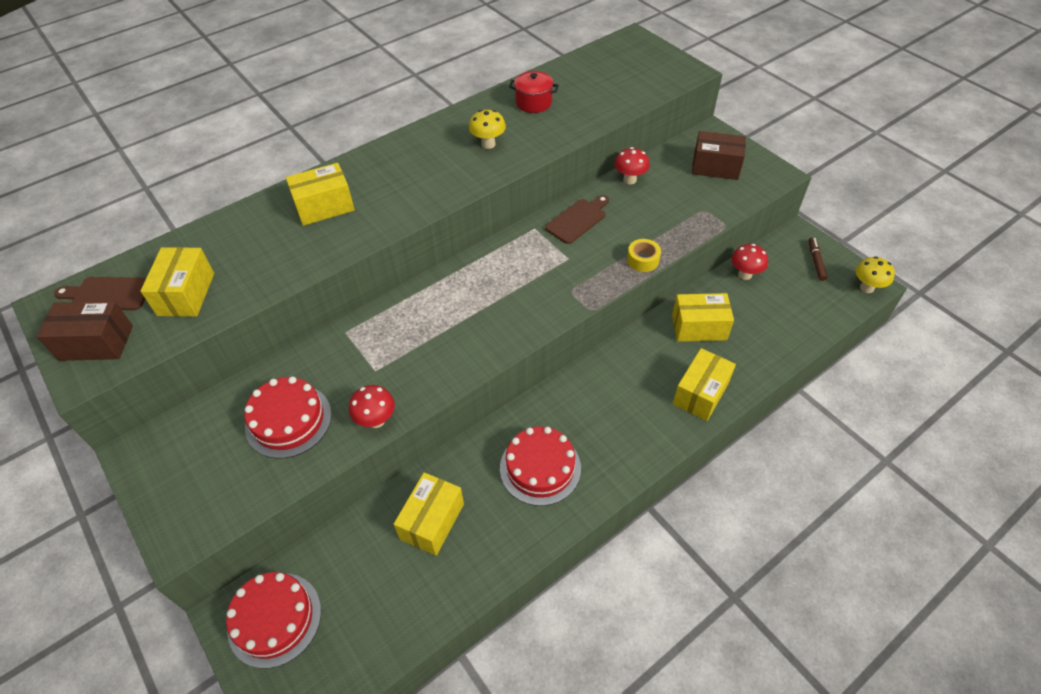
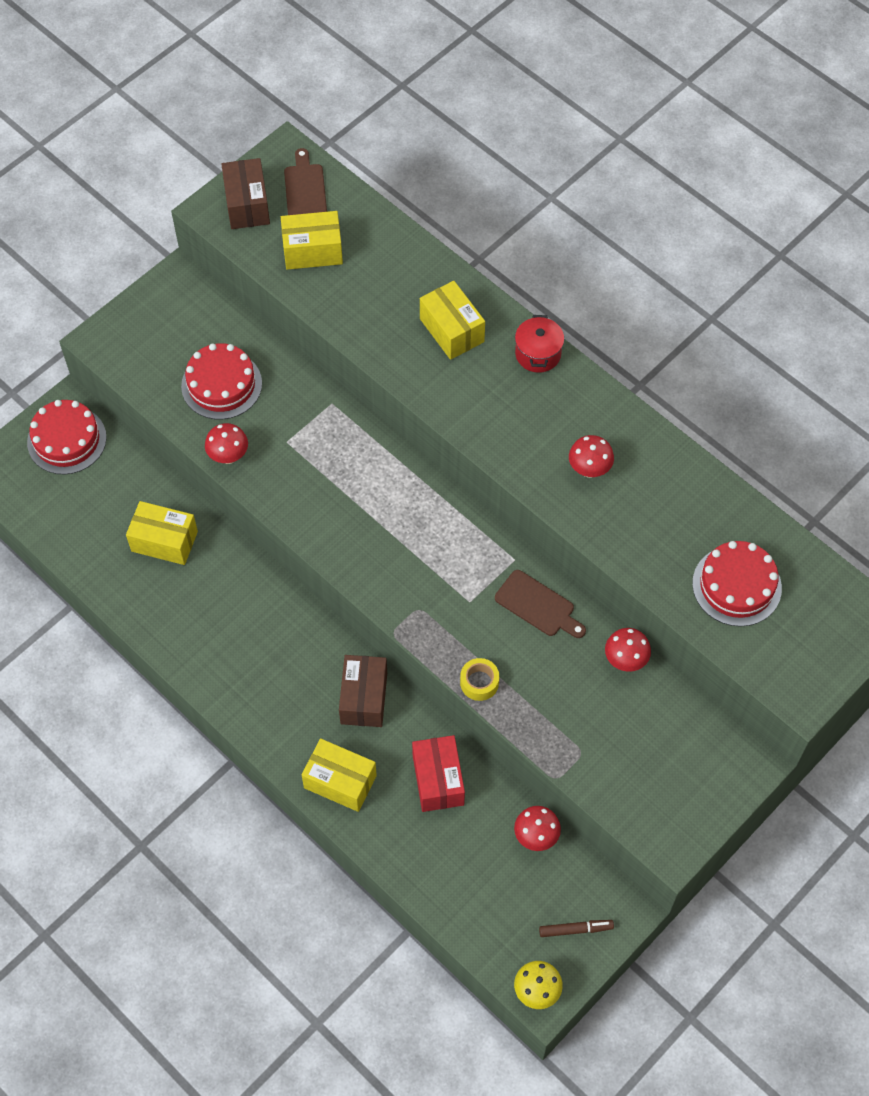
camera: 80 degrees right, 10 degrees up
yellow mushroom [469,110,506,149] -> red mushroom [569,435,614,478]
red cake [500,426,581,506] -> red cake moved to [692,541,782,627]
red pot [509,71,559,113] -> red pot moved to [515,315,564,373]
yellow box [672,293,734,342] -> red box [412,735,465,812]
brown box [692,131,746,180] -> brown box moved to [339,655,387,727]

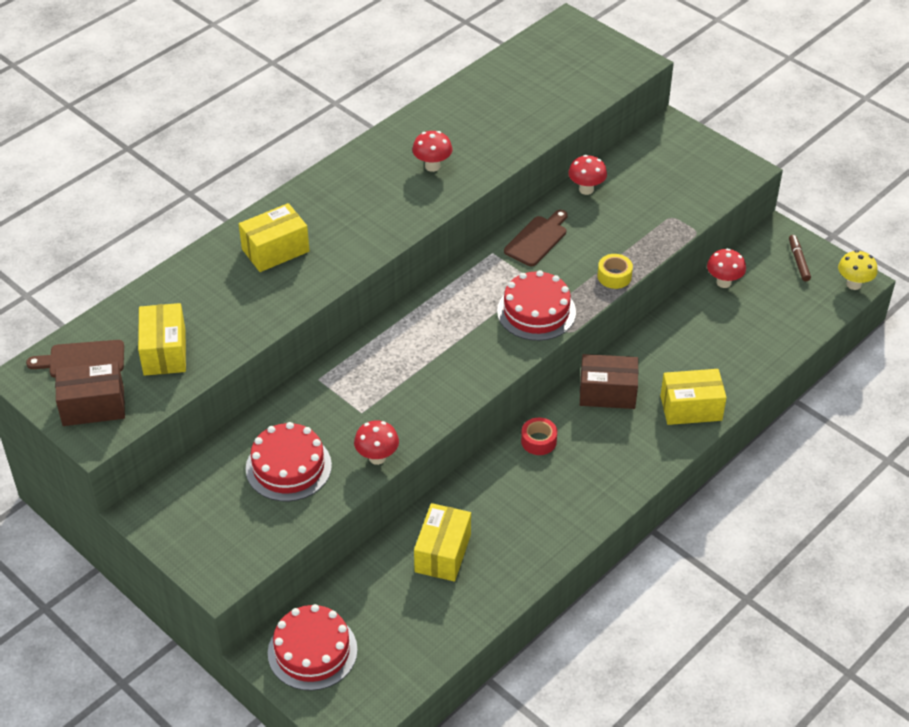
camera: 90 degrees left, 15 degrees down
yellow box [302,738,377,812] -> yellow box turned 60 degrees clockwise [660,369,727,425]
red box [412,735,465,812] -> none
red pot [515,315,564,373] -> none
red cake [692,541,782,627] -> red cake moved to [497,270,576,341]
none -> red tape [521,418,557,455]

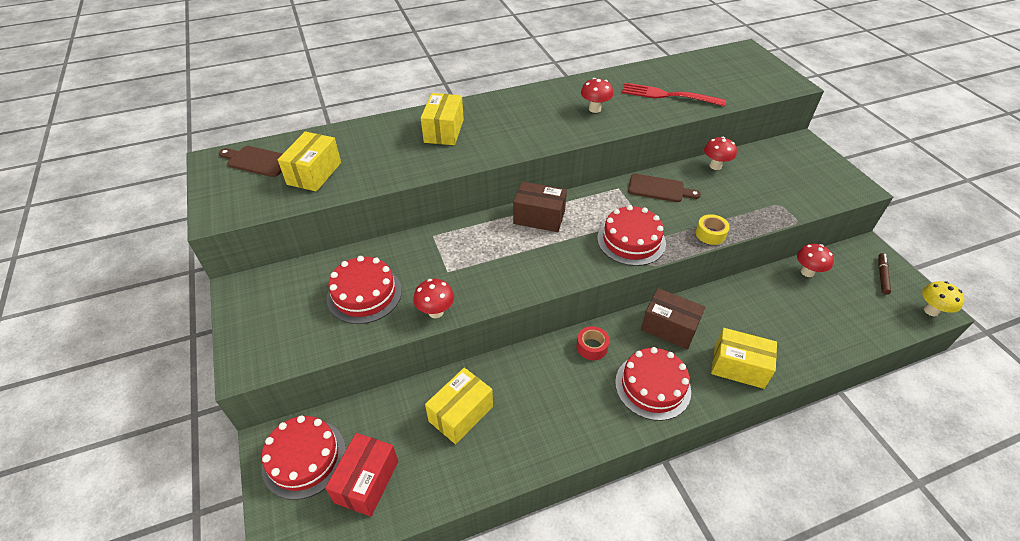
camera: 25 degrees right, 0 degrees up
brown box [55,361,125,426] -> brown box moved to [513,181,567,232]
yellow box [239,203,310,272] -> yellow box turned 75 degrees counterclockwise [421,93,464,145]
brown cutting board [504,210,568,266] -> brown cutting board turned 45 degrees clockwise [628,174,701,202]
none -> red box [325,433,398,517]
none -> red cake [615,347,691,421]
none -> red fork [622,83,726,106]

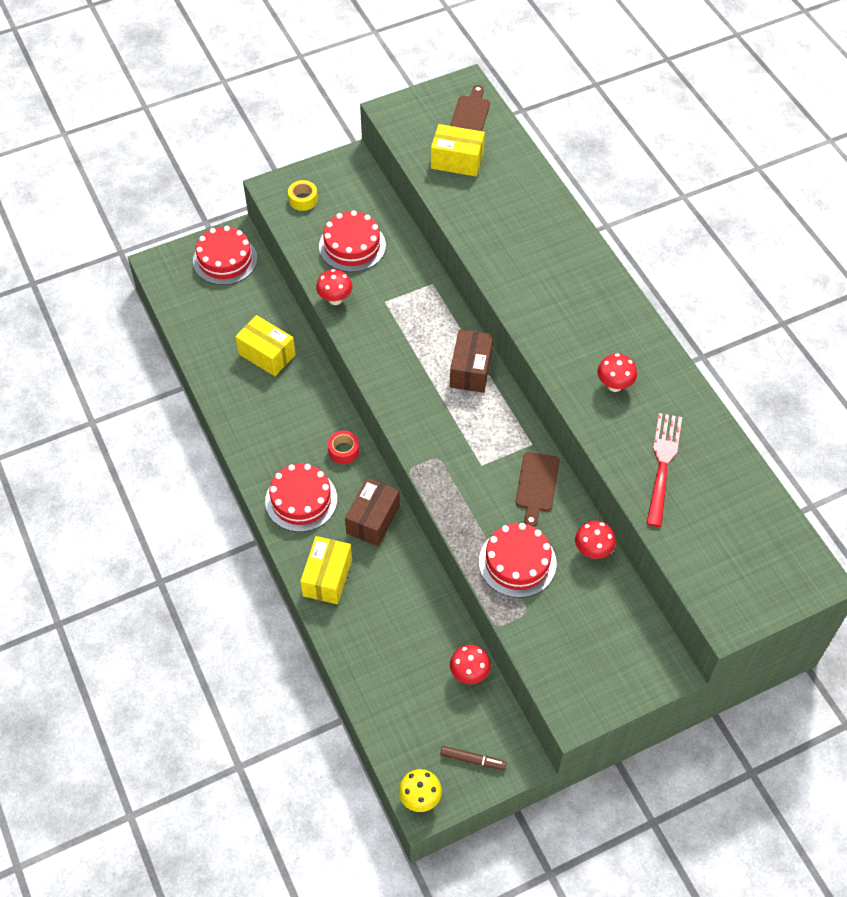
camera: 85 degrees right, 10 degrees up
red box [325,433,398,517] -> none
yellow box [421,93,464,145] -> none
red cake [597,205,666,266] -> red cake moved to [479,523,556,598]
yellow tape [696,214,730,245] -> yellow tape moved to [288,180,318,211]

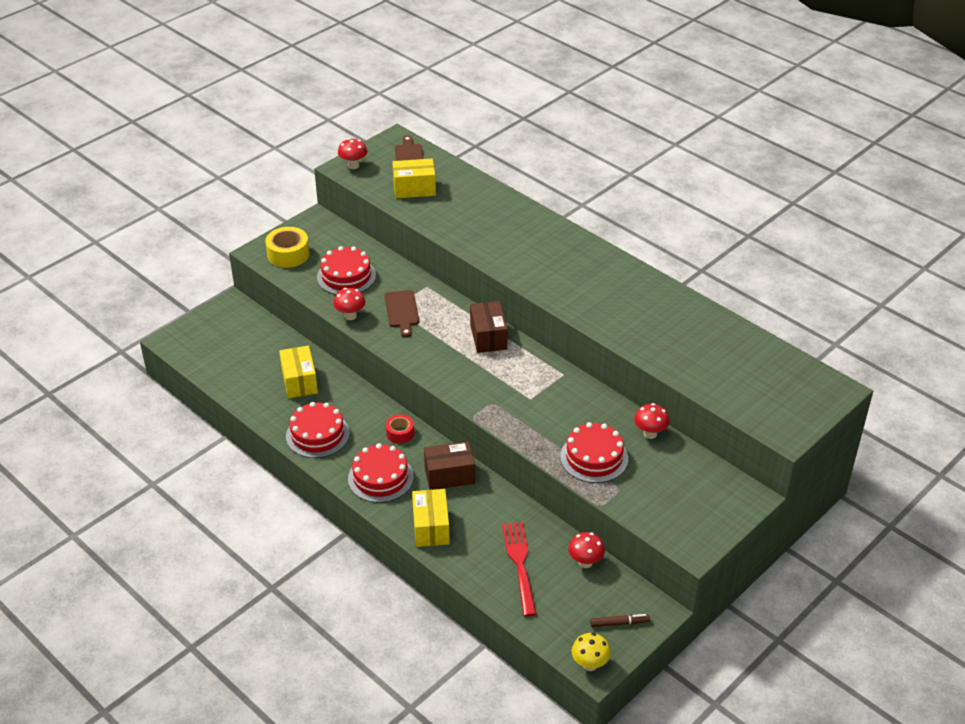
camera: 20 degrees left, 15 degrees down
red cake [193,226,257,285] -> red cake moved to [286,402,350,458]
yellow box [235,315,296,376] -> yellow box turned 60 degrees clockwise [279,345,318,398]
yellow tape [288,180,318,211] -> yellow tape [265,227,310,268], size x1.65
brown box [345,478,400,546] -> brown box turned 75 degrees clockwise [424,441,475,490]
brown cutting board [515,452,560,527] -> brown cutting board moved to [385,290,419,337]
red mushroom [597,354,637,392] -> red mushroom moved to [338,138,367,169]
red fork [646,413,682,527] -> red fork moved to [502,522,537,617]

